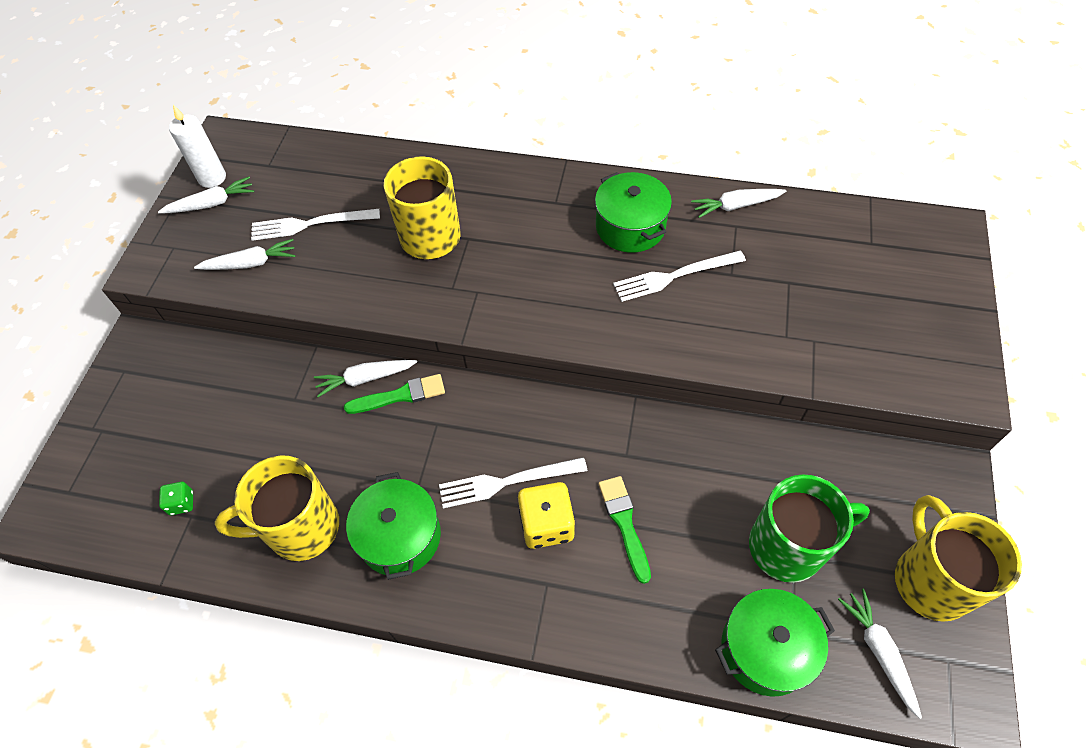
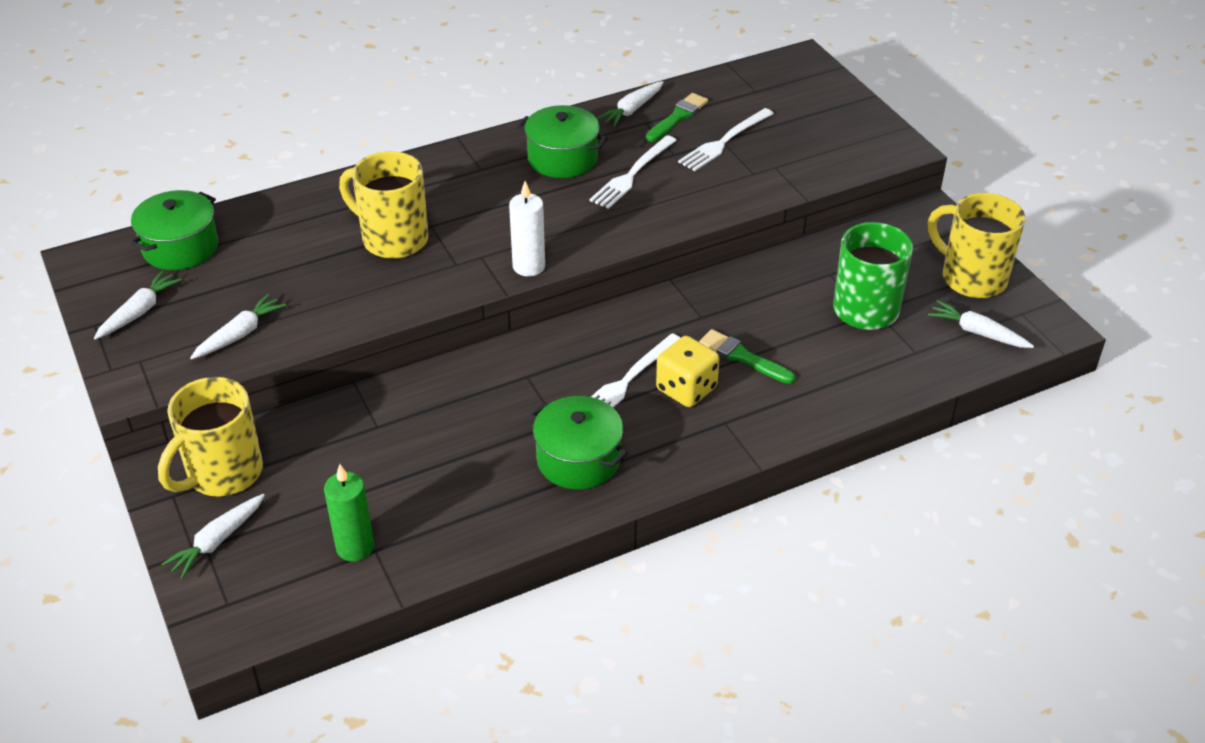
camera: 40 degrees left, 15 degrees down
green dice [159,482,193,515] -> green candle [324,464,374,561]
white candle [169,105,226,188] -> white candle moved to [509,181,545,277]
yellow mug [215,455,339,561] -> yellow mug moved to [158,377,263,497]
white fork [251,209,380,241] -> white fork moved to [678,108,774,171]
white carrot [314,360,417,397] -> white carrot moved to [162,494,265,579]
green brush [344,374,445,414] -> green brush moved to [646,93,708,142]
green pot [715,589,835,697] -> green pot moved to [130,190,219,270]

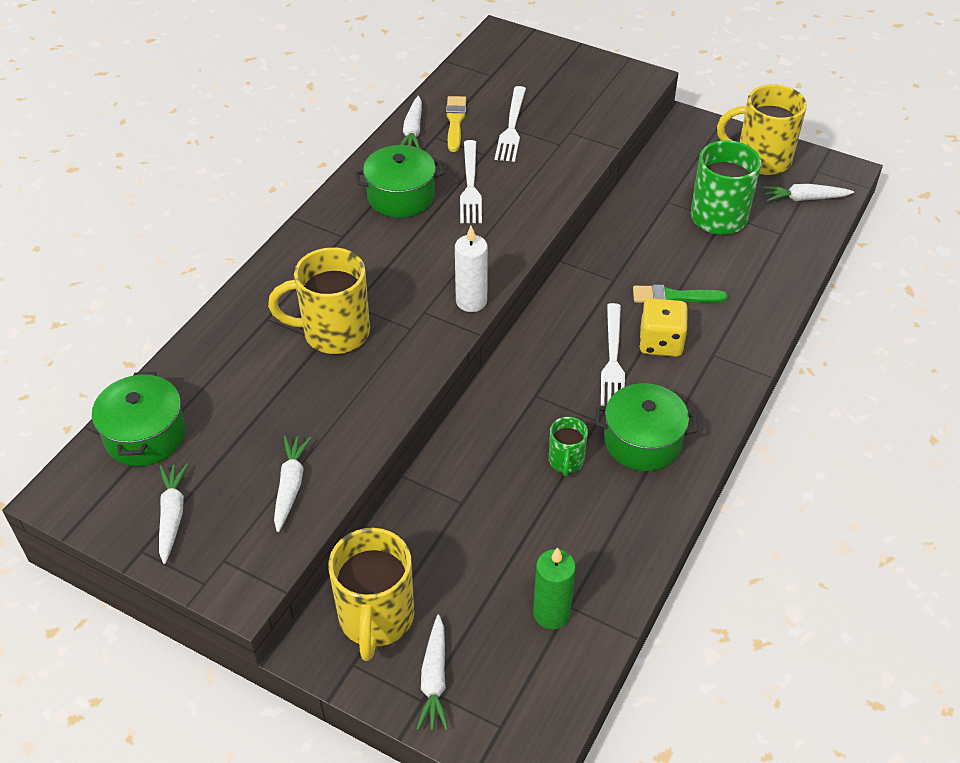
camera: 35 degrees left, 5 degrees up
green brush [646,93,708,142] -> yellow brush [446,96,466,152]
none -> green mug [549,417,588,476]

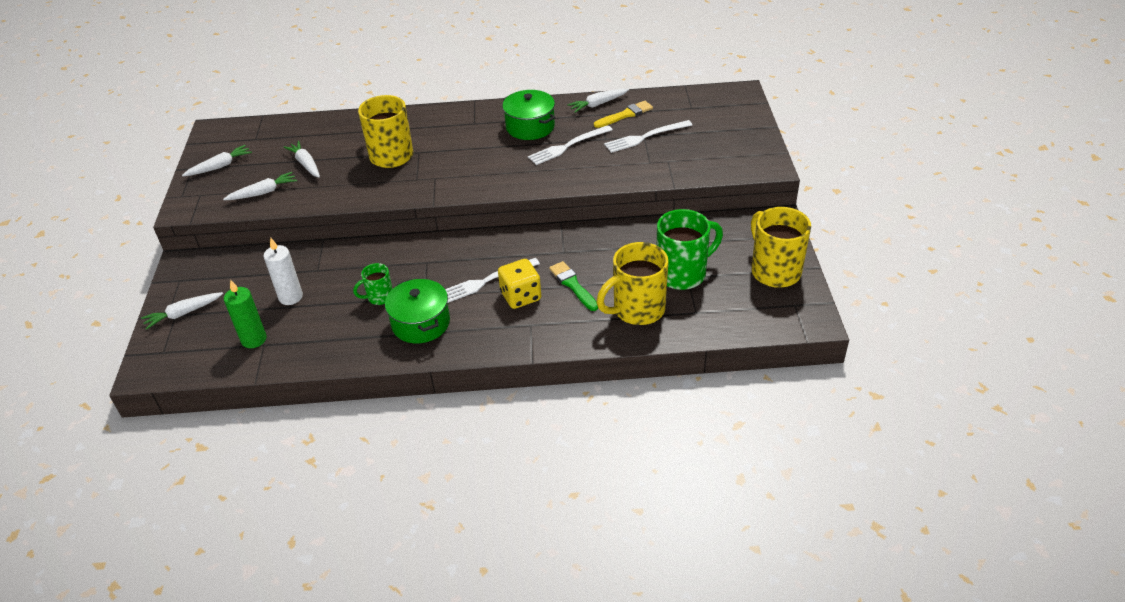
camera: 60 degrees right, 5 degrees down
green pot [92,372,186,466] -> none
yellow mug [328,528,414,661] -> yellow mug moved to [596,242,668,325]
white candle [455,226,488,312] -> white candle moved to [264,238,303,305]
white carrot [763,184,854,201] -> white carrot moved to [283,141,320,178]

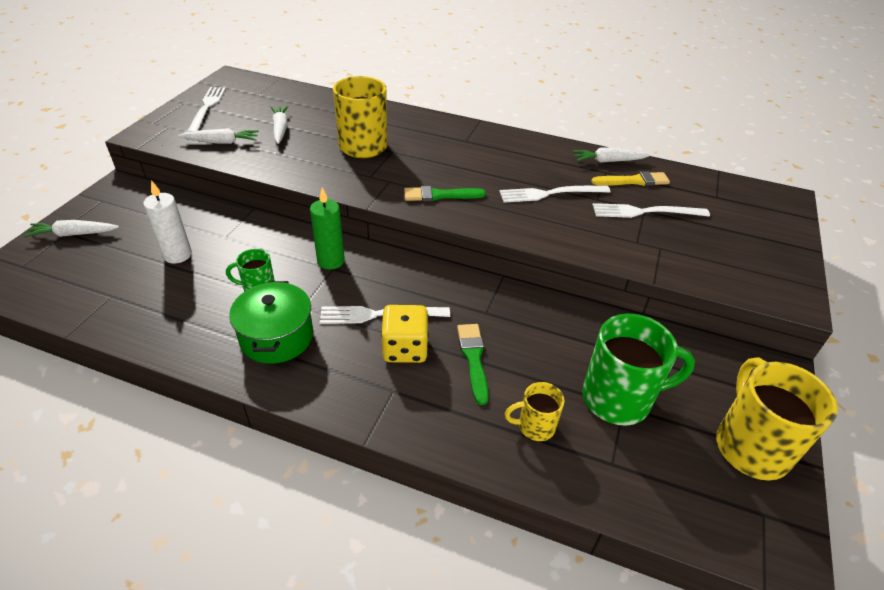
camera: 20 degrees right, 0 degrees up
white carrot [182,145,252,176] -> white fork [187,87,226,132]
green candle [224,279,267,348] -> green candle moved to [310,187,345,270]
green pot [502,90,556,140] -> none
yellow mug [596,242,668,325] -> yellow mug [504,382,565,441], size x0.52
none -> green brush [404,186,486,201]

